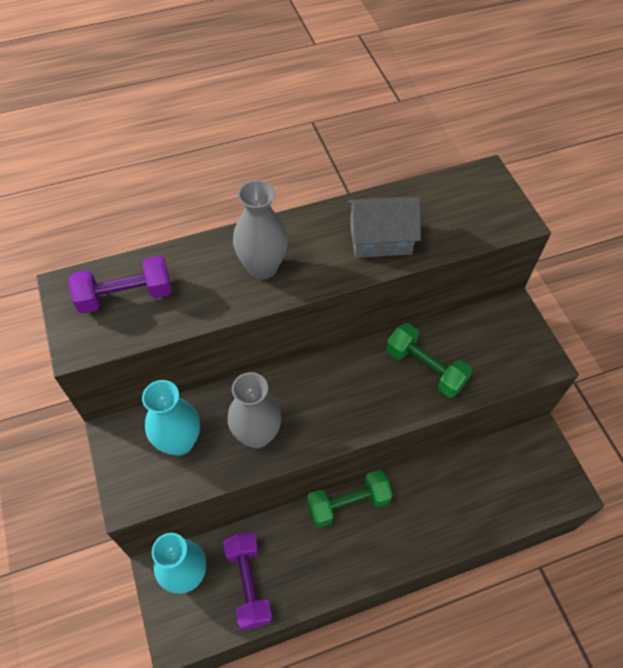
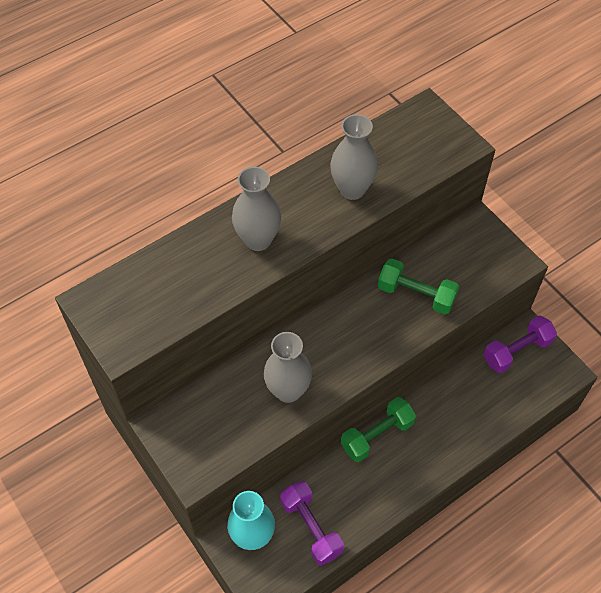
camera: 15 degrees left, 0 degrees up
purple dumbbell [69,256,172,314] -> purple dumbbell moved to [484,316,557,373]
turquoise vase [142,380,200,456] -> none
grey house [348,196,421,258] -> grey vase [330,114,378,200]

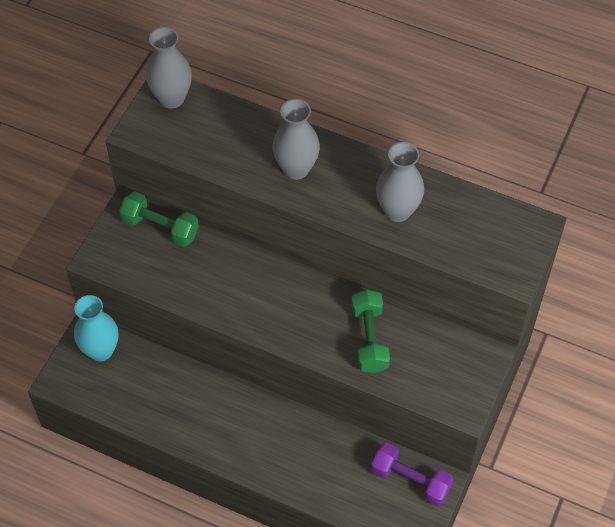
camera: 60 degrees right, 0 degrees up
grey vase [263,332,312,403] -> grey vase moved to [146,27,192,109]
purple dumbbell [280,481,344,565] -> none
green dumbbell [341,397,416,462] -> green dumbbell moved to [119,191,199,247]

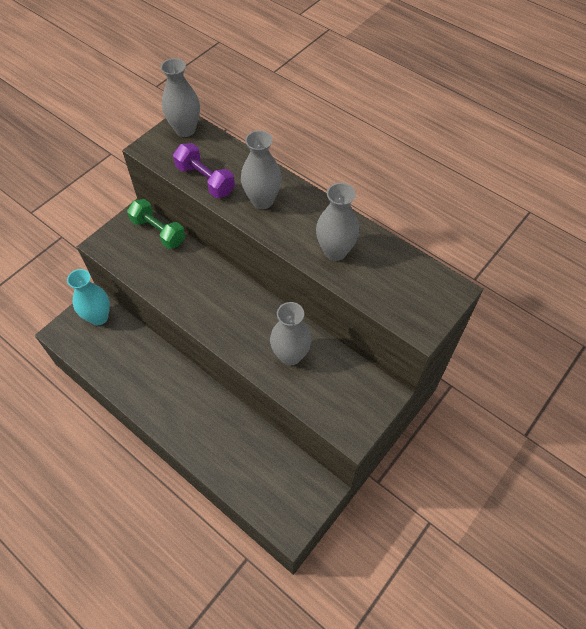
camera: 15 degrees right, 0 degrees up
green dumbbell [351,289,390,373] -> grey vase [270,302,311,365]
purple dumbbell [371,442,453,506] -> purple dumbbell moved to [173,143,235,198]

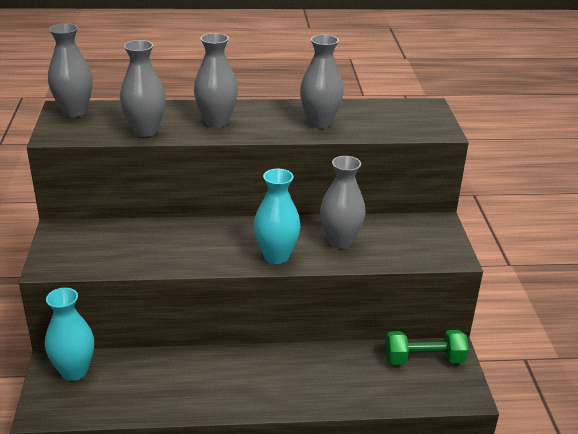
camera: 45 degrees left, 25 degrees down
green dumbbell [127,199,185,249] -> green dumbbell moved to [385,330,469,365]
purple dumbbell [173,143,235,198] -> grey vase [120,40,166,137]
none -> turquoise vase [254,169,301,264]

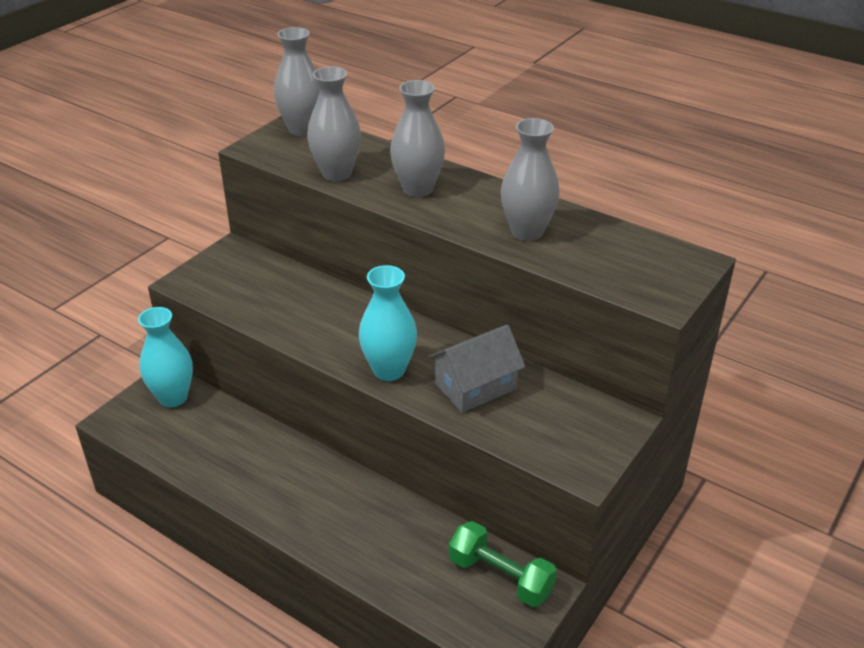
camera: 40 degrees right, 5 degrees up
grey vase [320,156,366,249] -> grey house [428,325,525,413]

